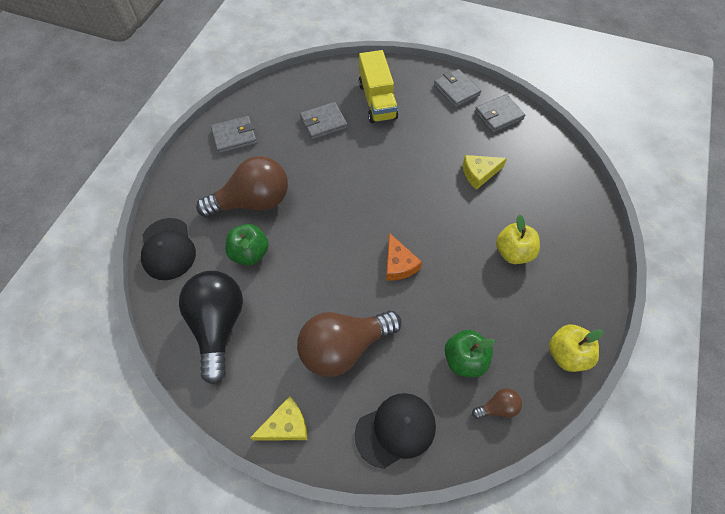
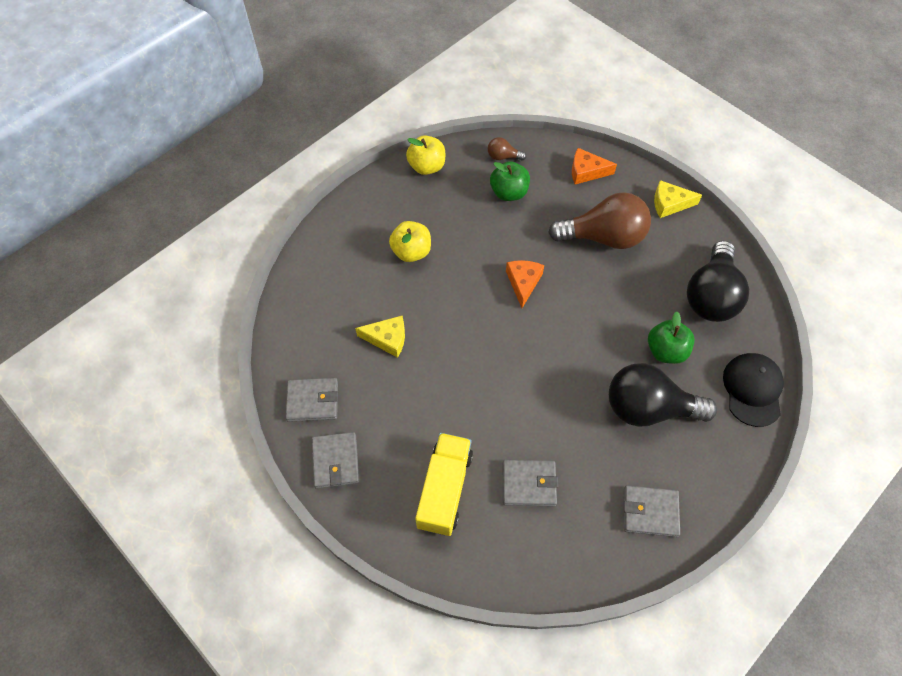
camera: 155 degrees left, 0 degrees up
brown light bulb [196,156,288,218] -> black light bulb [609,363,717,426]
black cap [355,393,436,469] -> orange cheese [572,148,617,184]

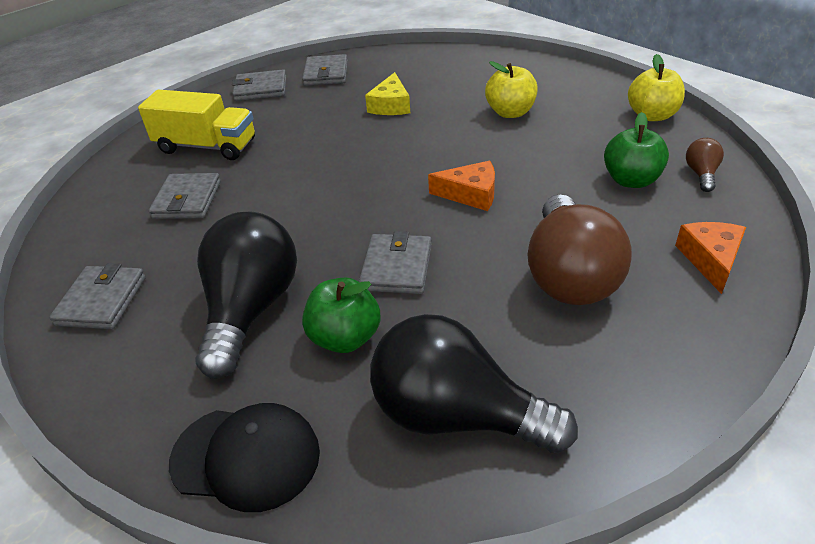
camera: 95 degrees right, 20 degrees down
yellow cheese [654,180,702,218] -> none
none -> grey wallet [359,231,432,294]

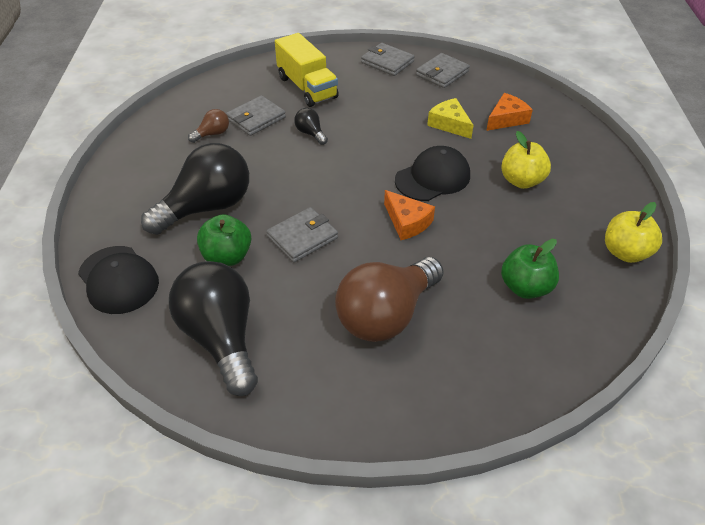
camera: 40 degrees right, 5 degrees up
grey wallet [49,263,146,329] -> none
yellow cheese [365,72,410,115] -> yellow cheese turned 90 degrees clockwise [427,98,473,139]
orange cheese [675,222,746,294] -> orange cheese moved to [486,93,533,131]
brown light bulb [686,138,724,192] -> brown light bulb moved to [188,109,229,143]
none -> black light bulb [294,108,328,145]
none -> black cap [395,146,470,201]

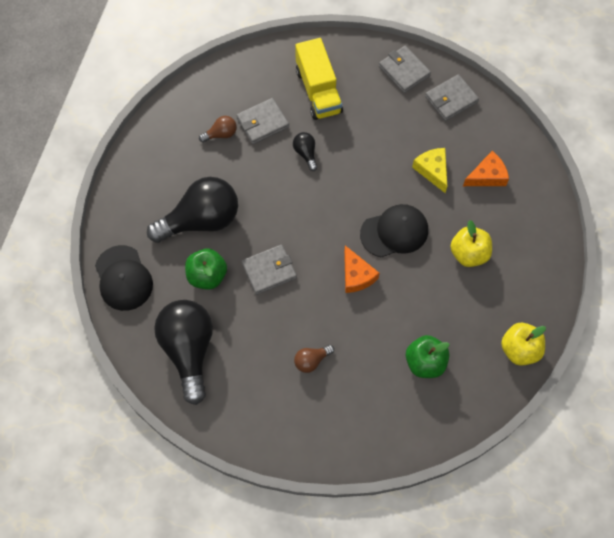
camera: 15 degrees right, 20 degrees up
brown light bulb [335,257,444,342] -> brown light bulb [294,345,334,373], size x0.43

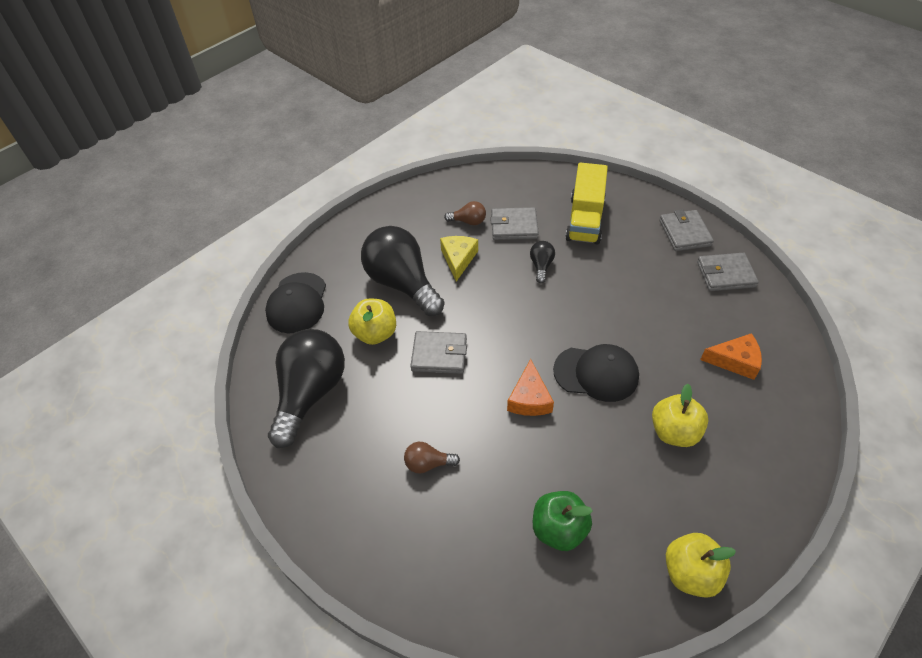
camera: 30 degrees right, 15 degrees down
black light bulb [147,177,238,243] -> black light bulb turned 135 degrees counterclockwise [361,226,445,316]
green apple [185,248,227,290] -> yellow apple [348,299,396,345]
yellow cheese [412,148,447,193] -> yellow cheese moved to [440,236,478,282]

